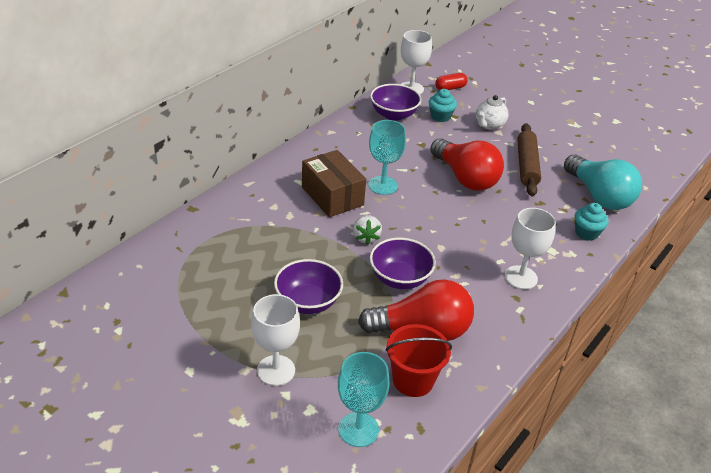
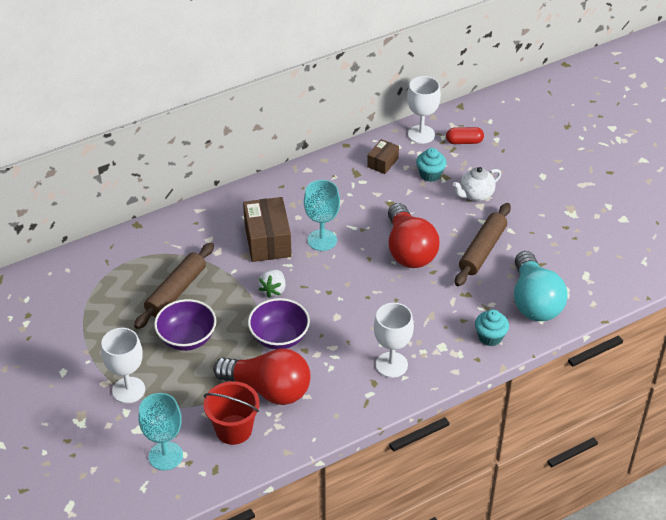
camera: 25 degrees right, 5 degrees up
purple bowl [370,84,422,121] -> brown box [367,139,399,174]
none -> brown rolling pin [134,242,214,329]

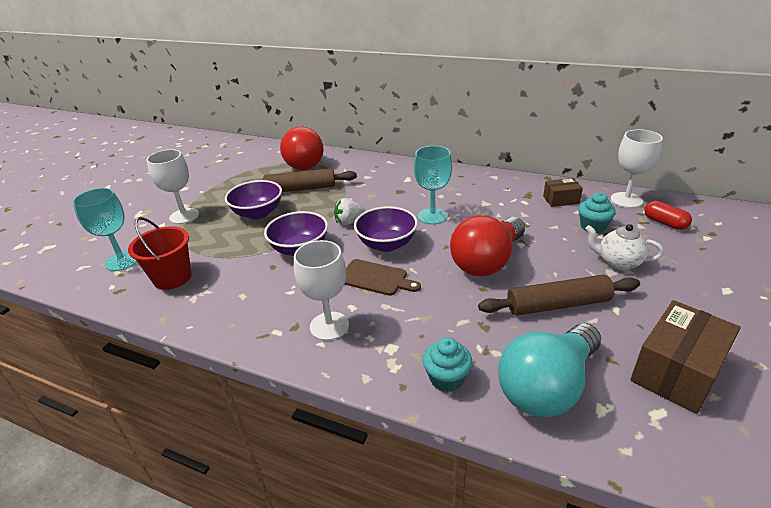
camera: 55 degrees right, 10 degrees down
red light bulb [213,348,310,405] -> red light bulb moved to [280,127,323,170]
brown box [243,197,292,262] -> brown box moved to [630,300,740,414]
none -> brown cutting board [344,259,421,296]
none -> purple bowl [354,206,418,252]

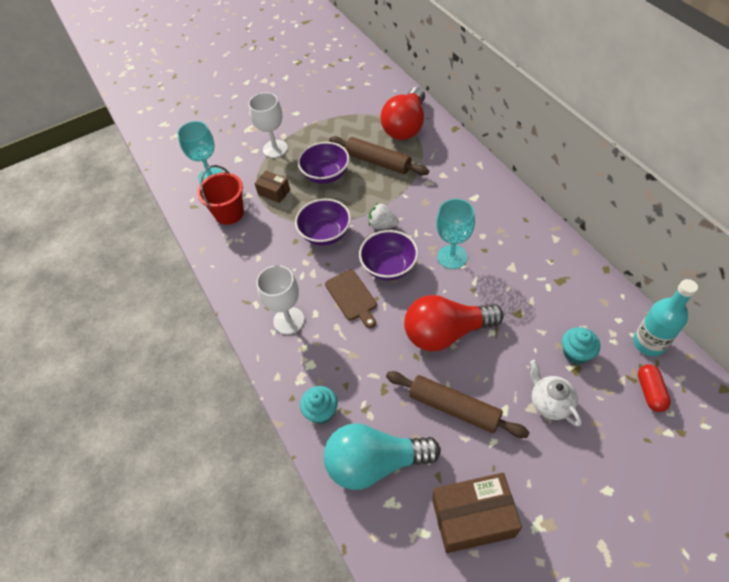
camera: 40 degrees right, 20 degrees up
brown box [543,178,583,207] -> brown box moved to [254,171,290,203]
white goblet [611,129,663,208] -> turquoise bottle [633,279,698,356]

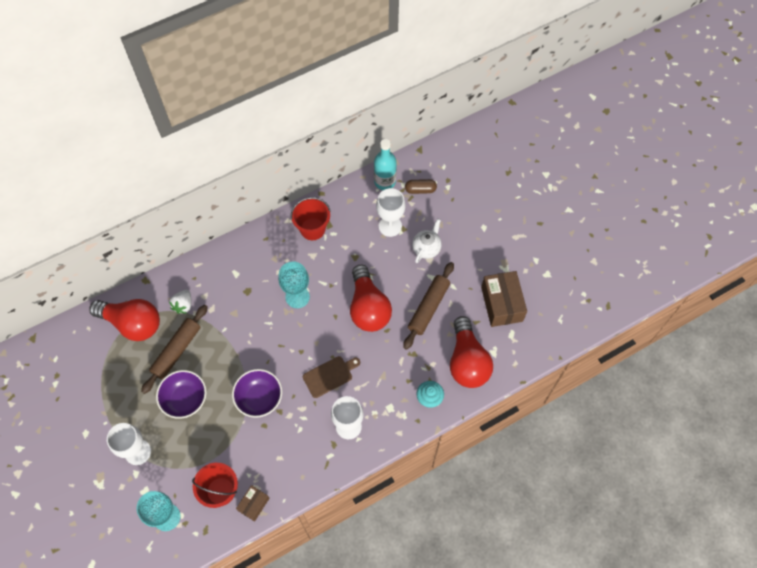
camera: 95 degrees left, 10 degrees up
brown box [254,171,290,203] -> brown box moved to [236,485,269,521]
turquoise light bulb [324,423,441,490] -> red light bulb [450,316,493,388]
purple bowl [359,230,418,281] -> none
white strawberry [369,203,399,229] -> white strawberry moved to [169,290,191,314]
white teapot [530,360,582,426] -> white teapot turned 150 degrees clockwise [412,218,442,263]
turquoise cupcake [562,327,600,364] -> white goblet [376,188,405,237]
red capsule [638,364,671,412] -> brown capsule [405,179,437,194]
none -> red bucket [291,197,331,240]

